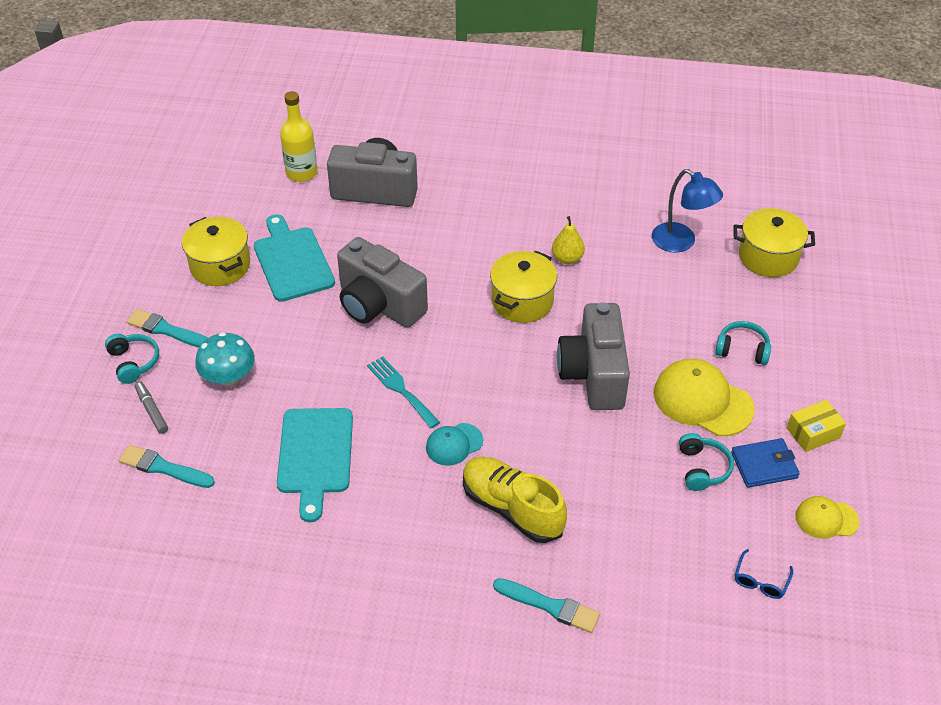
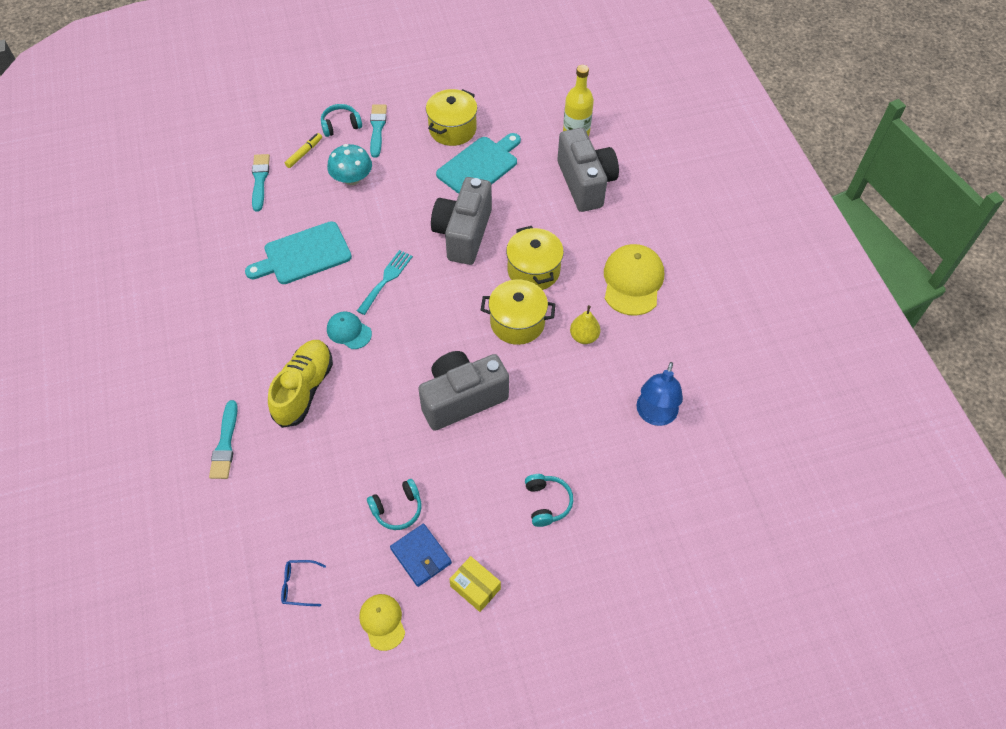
camera: 65 degrees right, 10 degrees up
turquoise headphones [105,334,159,384] -> turquoise headphones turned 150 degrees counterclockwise [321,104,362,137]
grey marker [135,381,168,434] -> yellow marker [285,133,322,168]
yellow cap [654,359,755,436] -> yellow cap moved to [604,244,664,316]
yellow pot [733,208,815,277] -> yellow pot moved to [506,226,564,290]

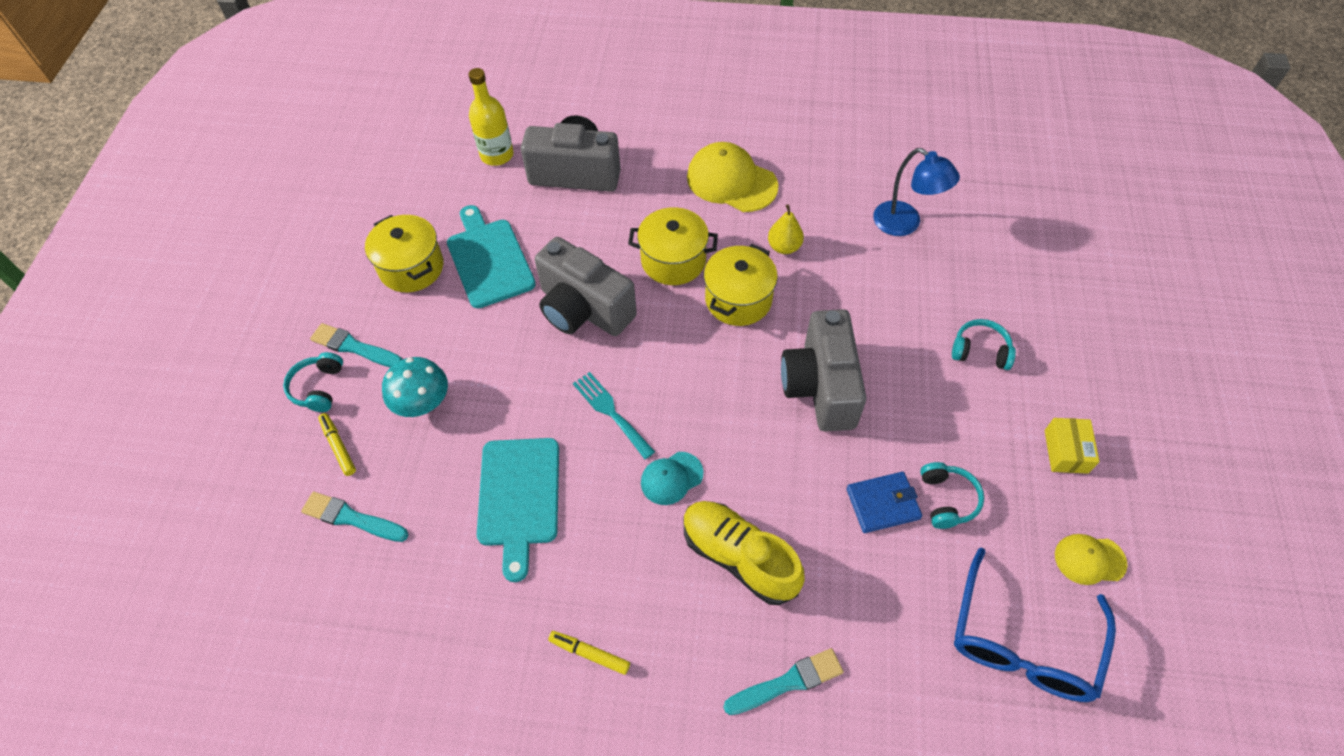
camera: 65 degrees left, 0 degrees up
turquoise brush [209,400,238,479] -> turquoise brush turned 45 degrees counterclockwise [723,648,844,715]
blue glasses [281,560,326,606] -> blue glasses [954,547,1116,702], size x2.41
blue wallet [390,524,452,587] -> blue wallet moved to [847,472,922,533]
yellow box [449,556,501,612] -> yellow box turned 60 degrees counterclockwise [1045,418,1099,474]
none -> yellow marker [548,631,630,675]

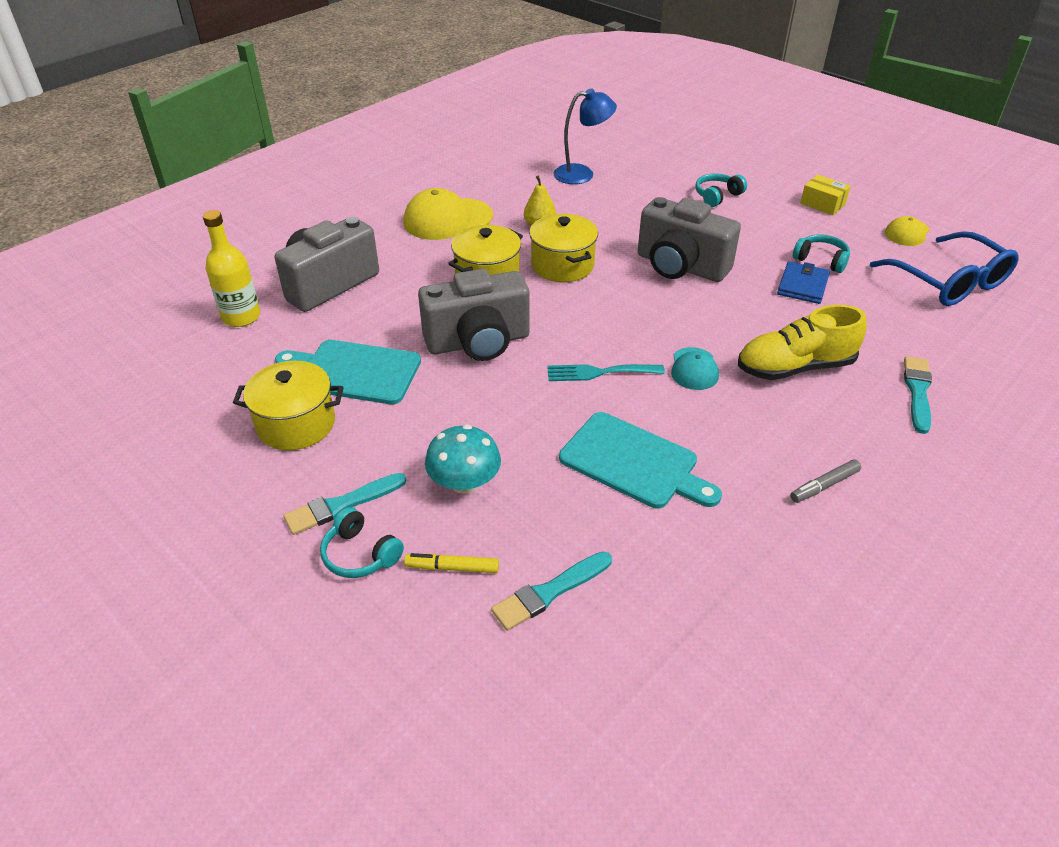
camera: 55 degrees left, 15 degrees down
yellow marker [548,631,630,675] -> grey marker [790,459,861,503]

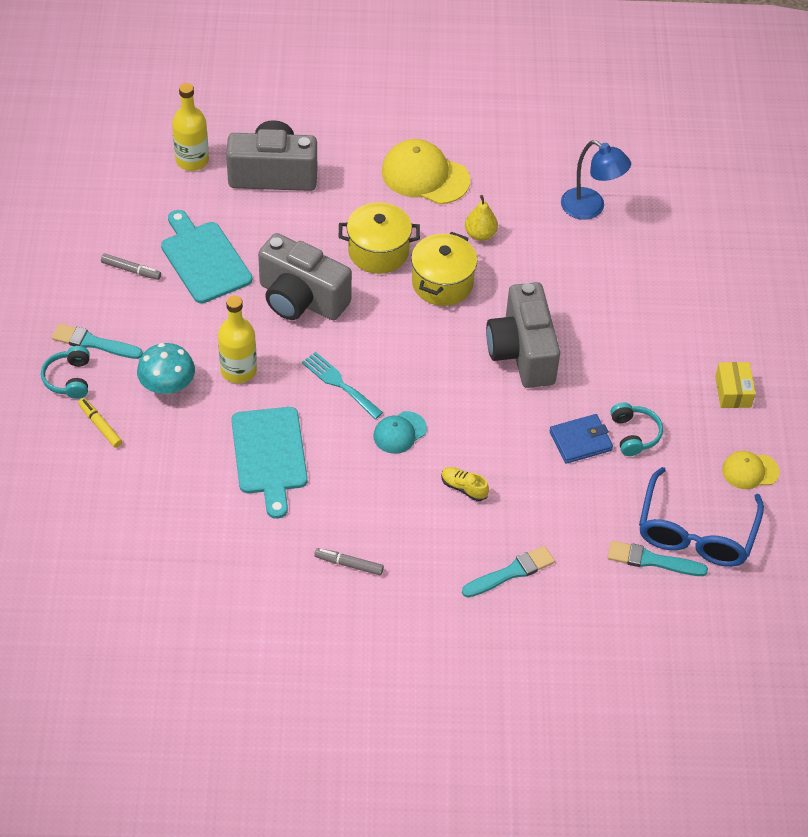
camera: 45 degrees right, 10 degrees up
yellow pot [233,361,344,450] -> grey marker [101,254,161,280]
turquoise brush [491,552,612,631] -> turquoise brush moved to [607,541,708,576]
turquoise headphones [695,173,747,207] -> none
yellow shoe [738,305,867,380] -> yellow shoe [441,467,489,501], size x0.46
none -> yellow bottle [218,296,257,383]

